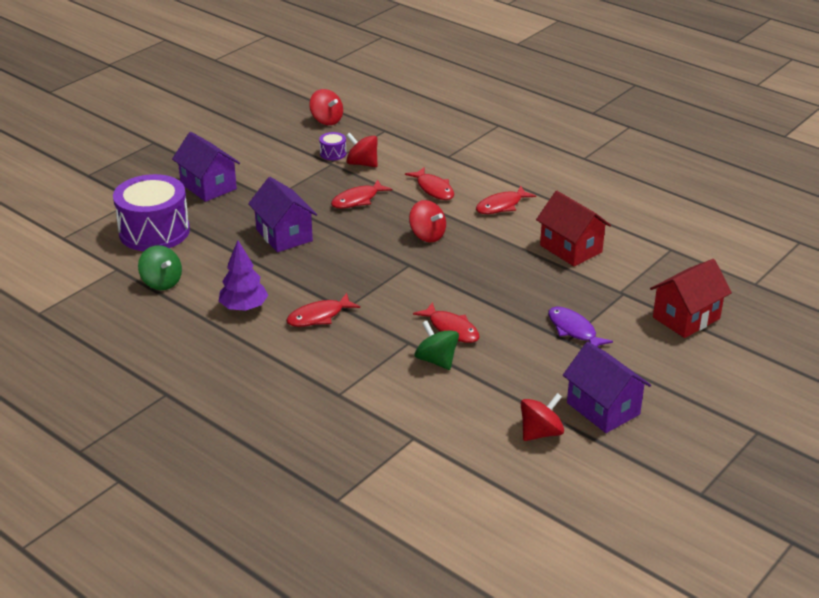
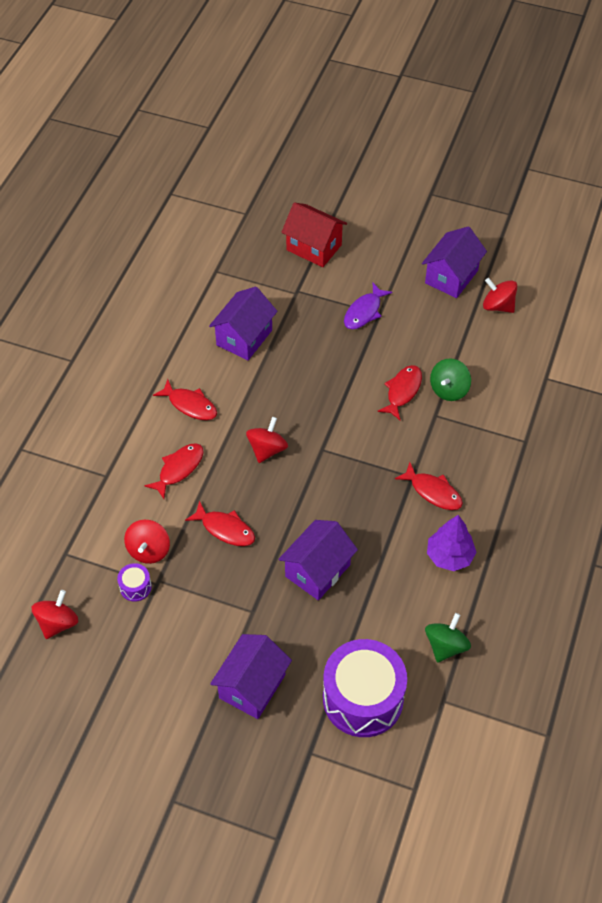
camera: 110 degrees left, 20 degrees up
red house [536,191,611,266] -> purple house [209,287,278,360]

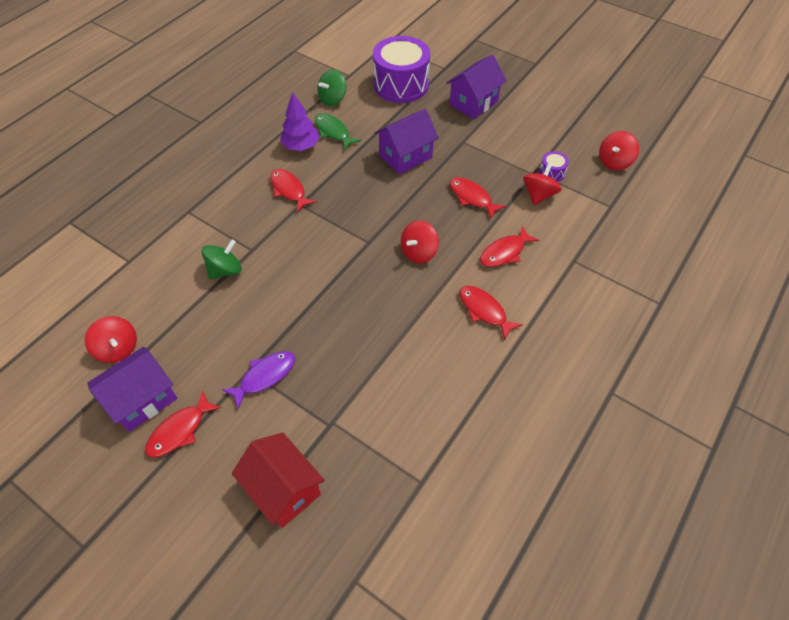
camera: 165 degrees left, 0 degrees up
purple house [209,287,278,360] -> none
red fish [377,365,422,420] -> red fish moved to [145,390,221,458]
none -> green fish [315,113,361,150]

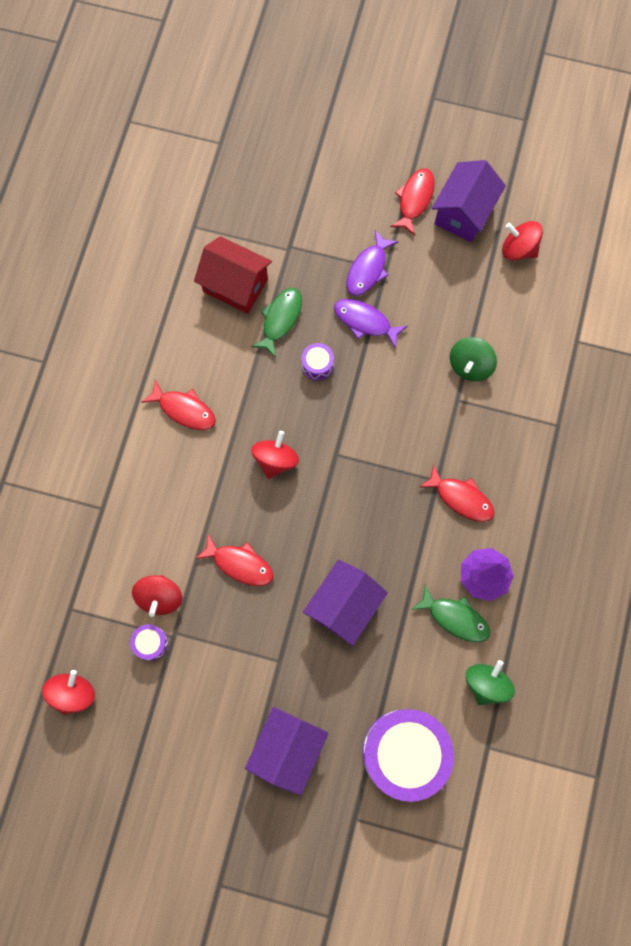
camera: 160 degrees right, 20 degrees up
red house [232,433,325,528] -> red house moved to [194,236,272,314]
red fish [480,226,539,267] -> none
none -> green fish [251,287,302,358]
none -> purple drum [302,343,334,381]
none -> purple fish [334,299,408,349]

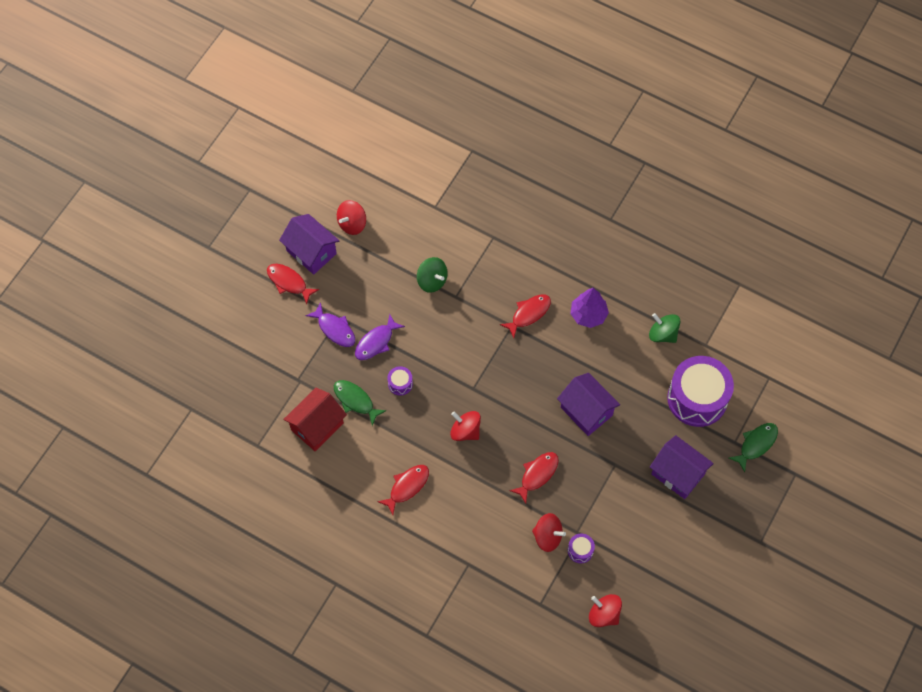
camera: 75 degrees left, 10 degrees down
green fish [411,585,491,642] -> green fish moved to [729,423,778,472]

